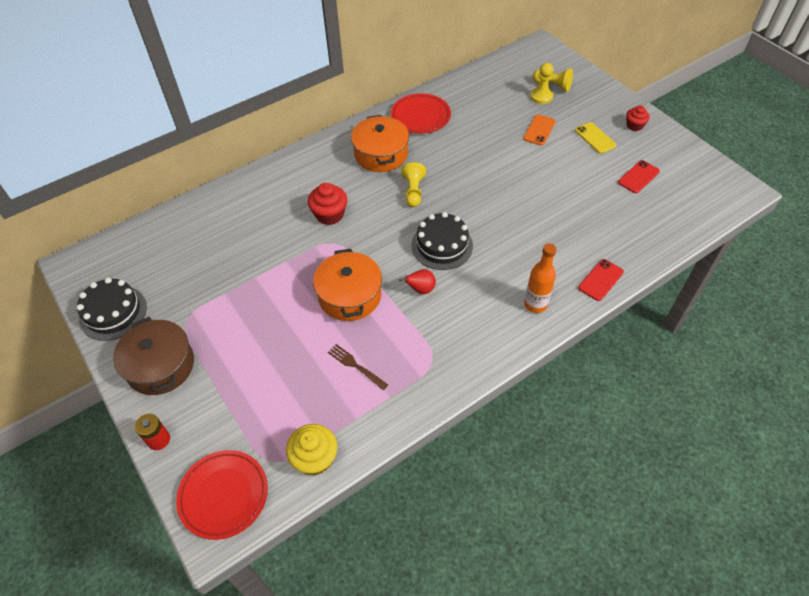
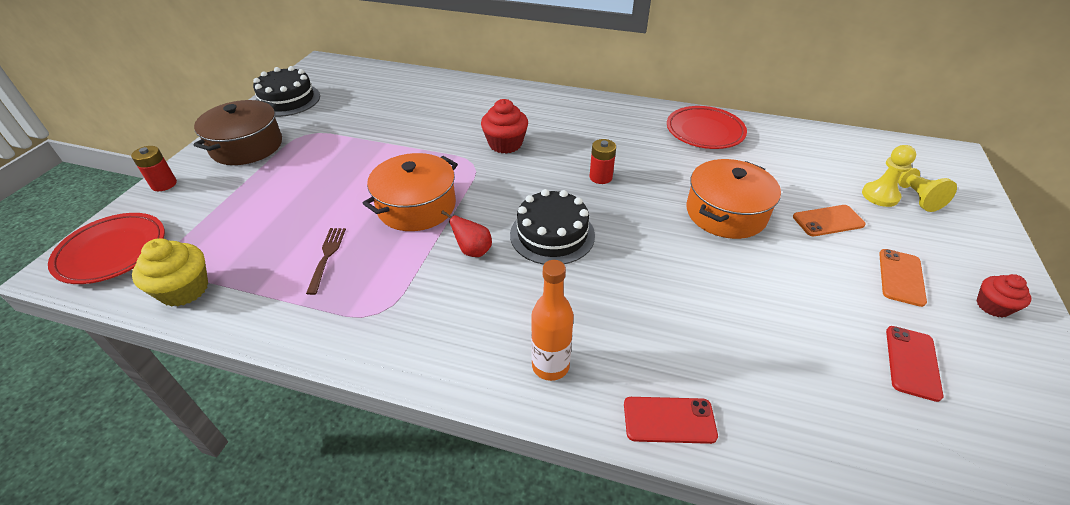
camera: 50 degrees right, 10 degrees down
orange pot [351,115,409,172] -> orange pot moved to [687,159,781,239]
yellow pawn [401,162,426,207] -> red battery [589,139,616,184]
yellow phone [575,122,616,154] -> orange phone [879,249,927,307]
red phone [618,160,660,193] -> red phone turned 75 degrees counterclockwise [886,326,943,402]

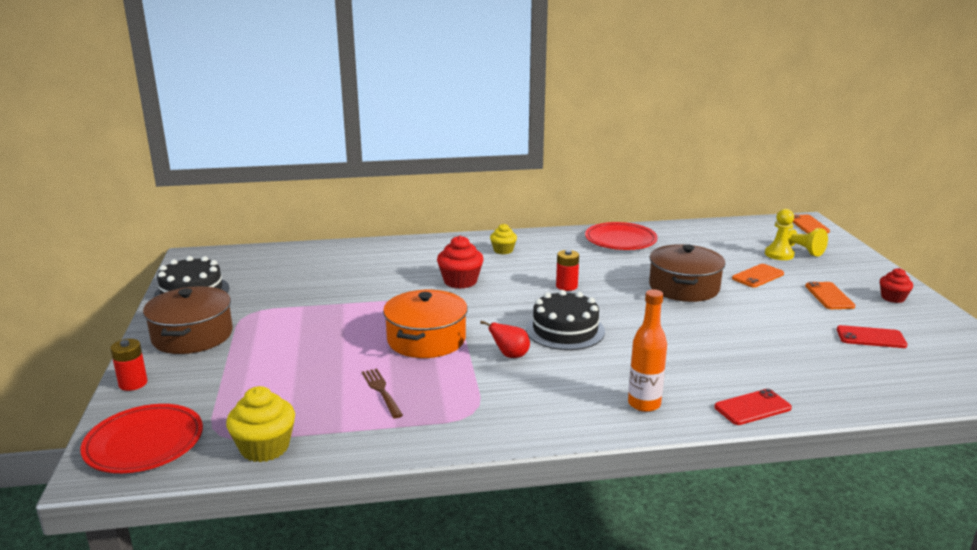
camera: 25 degrees left, 20 degrees down
orange pot [687,159,781,239] -> brown pot [649,244,725,302]
red phone [886,326,943,402] -> red phone turned 75 degrees counterclockwise [837,325,907,348]
none -> yellow cupcake [490,224,517,254]
none -> orange phone [793,215,830,233]

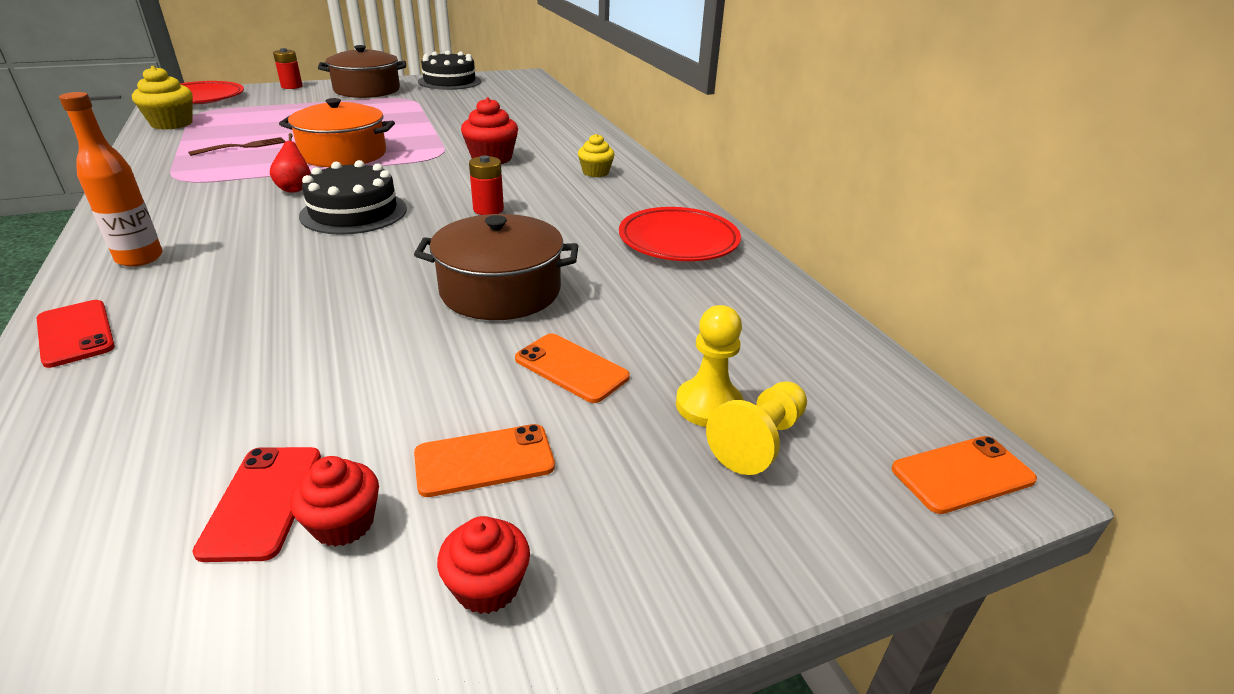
camera: 75 degrees right, 10 degrees up
none -> red cupcake [290,456,379,547]

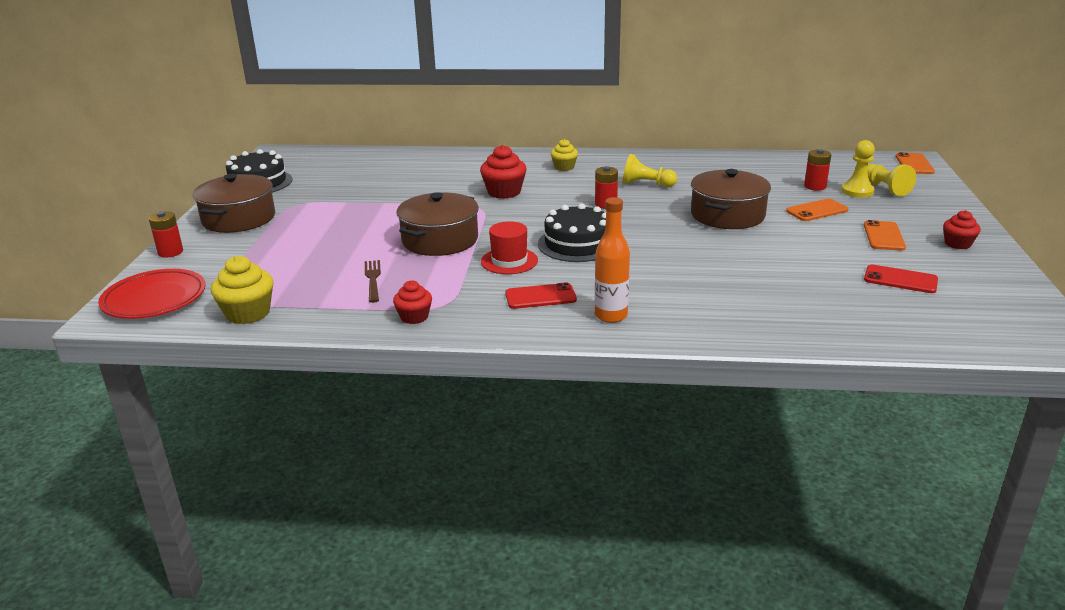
camera: 60 degrees left, 5 degrees down
red phone [37,300,115,368] -> red phone moved to [505,282,577,309]
red pear [270,133,311,193] -> red hat [481,221,538,274]
orange pot [279,98,395,167] -> brown pot [397,192,479,256]
red cupcake [290,456,379,547] -> red cupcake moved to [393,281,432,324]
red plate [619,207,741,261] -> none
none -> yellow pawn [623,154,677,187]
none -> red battery [804,149,831,191]

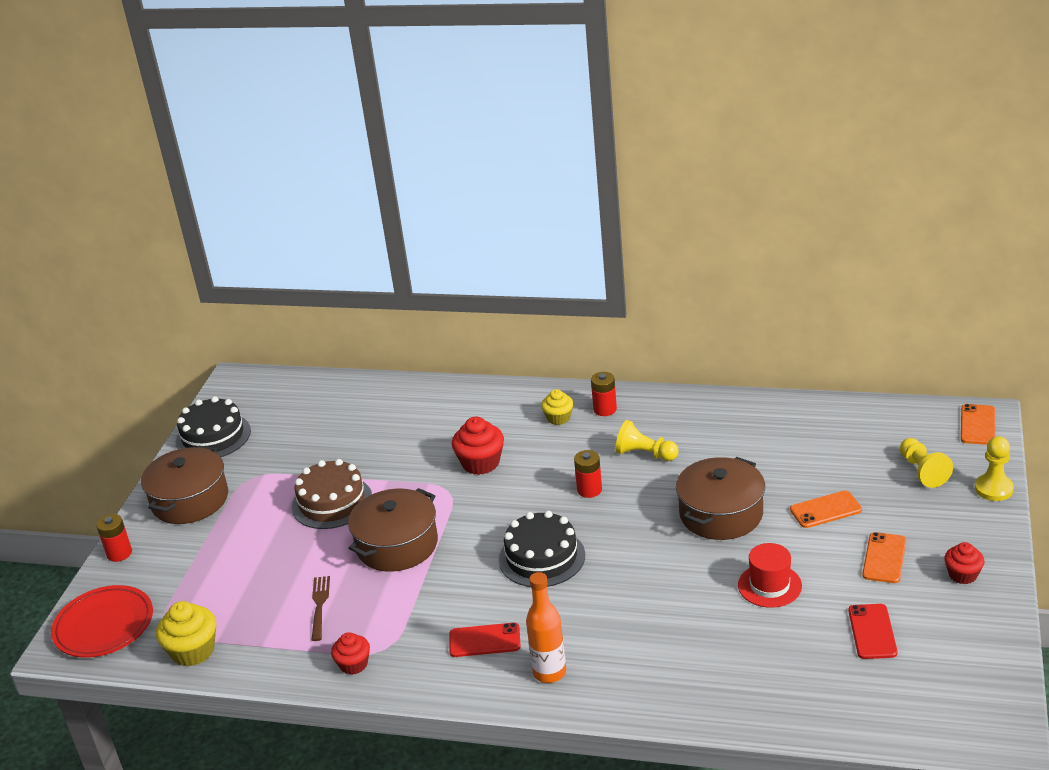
camera: 10 degrees right, 5 degrees up
red hat [481,221,538,274] -> red hat moved to [738,543,802,608]
red battery [804,149,831,191] -> red battery moved to [591,372,617,416]
yellow pawn [842,140,875,198] -> yellow pawn moved to [975,436,1014,501]
red phone [864,264,938,293] -> red phone turned 60 degrees clockwise [848,604,897,659]
none -> brown cake [292,459,372,529]

